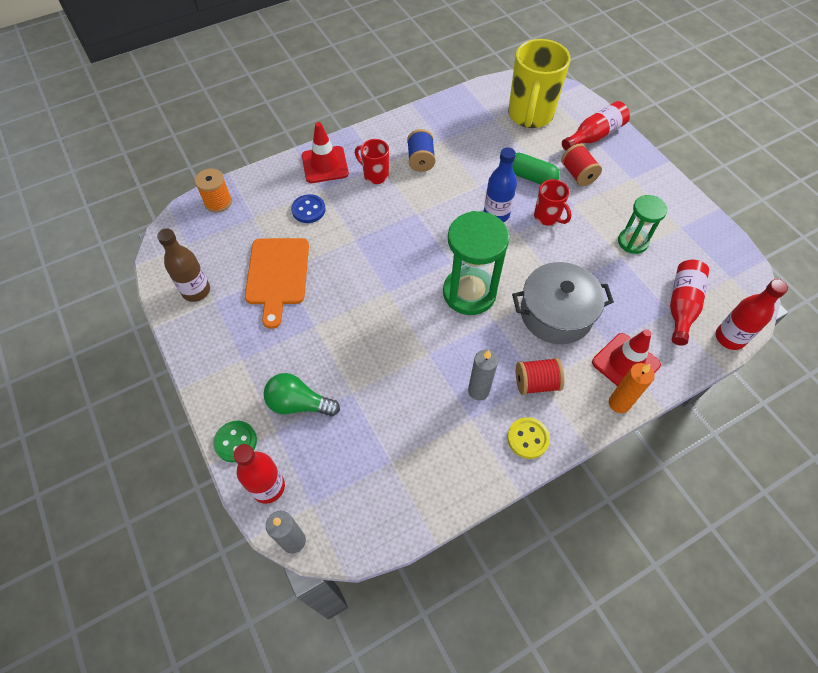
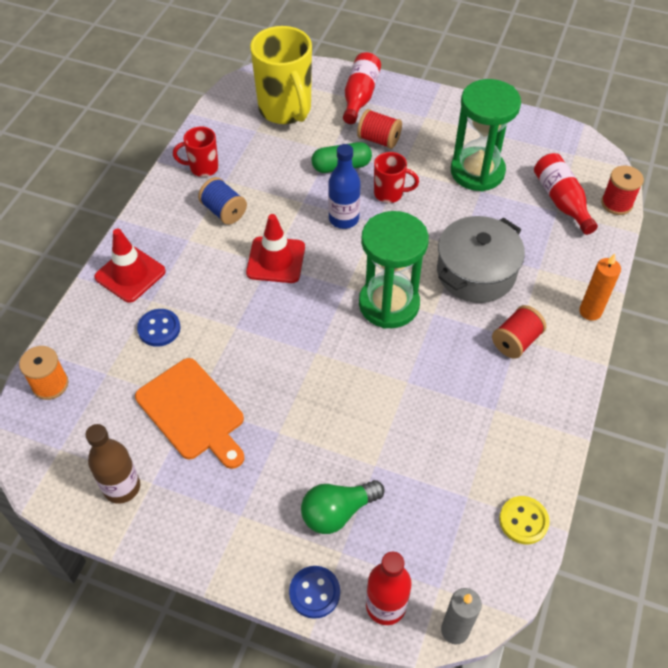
camera: 40 degrees left, 5 degrees down
green button [213,421,257,462] -> blue button [289,566,340,619]
red mug [355,139,389,184] -> red mug moved to [173,127,219,177]
grey candle [468,350,498,400] -> none
yellow button [507,417,550,459] -> yellow button moved to [499,496,549,544]
red traffic cone [592,329,661,386] -> red traffic cone moved to [246,214,305,283]
green hourglass [618,195,667,254] -> green hourglass [451,79,521,192], size x1.69
red bottle [716,279,788,350] -> red spool [601,166,644,215]

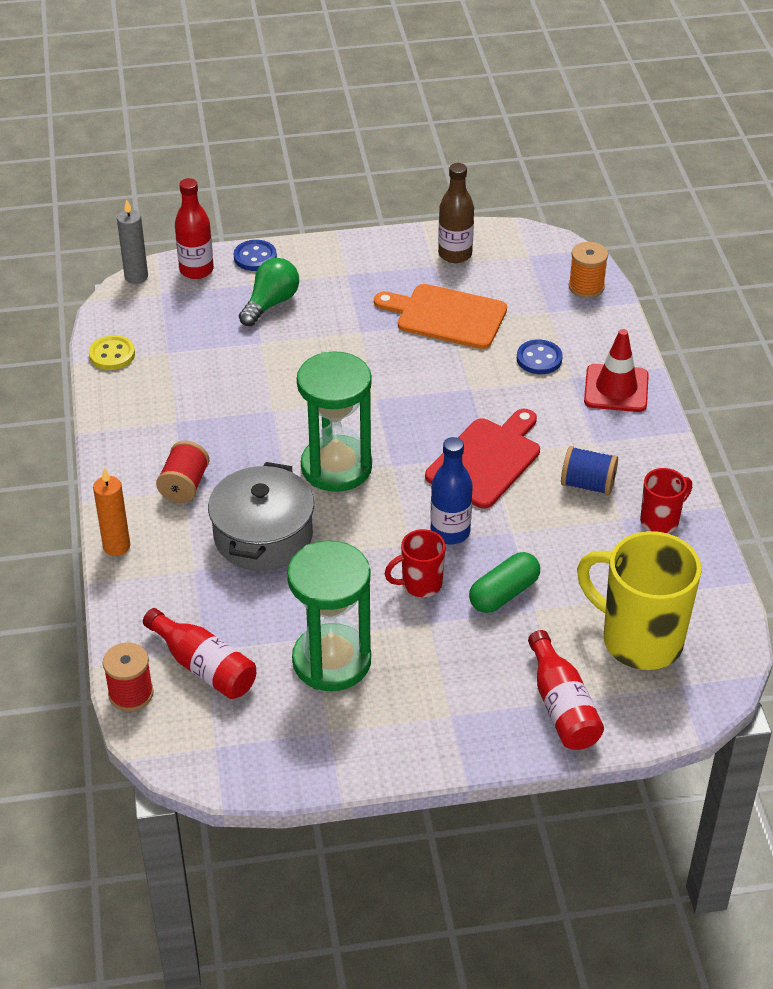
camera: 150 degrees right, 10 degrees down
red traffic cone [246,214,305,283] -> red cutting board [425,409,540,509]
red spool [357,109,402,149] -> none

